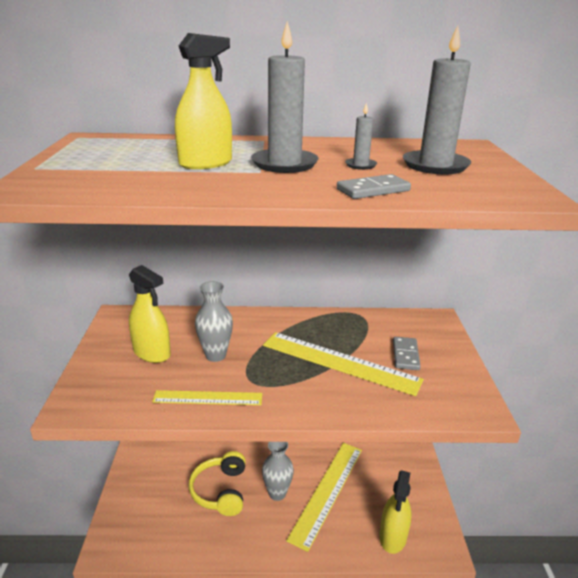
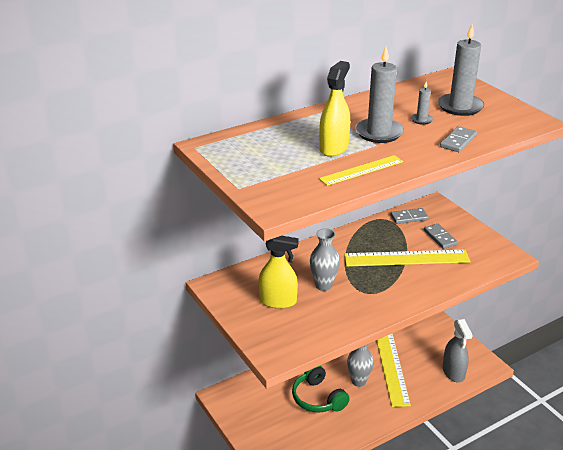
camera: 30 degrees left, 5 degrees up
yellow ruler [152,390,262,405] -> yellow ruler moved to [319,155,403,186]
yellow headphones [189,451,246,516] -> green headphones [292,365,350,413]
yellow spray bottle [379,470,412,554] -> grey spray bottle [443,319,473,382]
none -> grey domino [390,208,429,224]

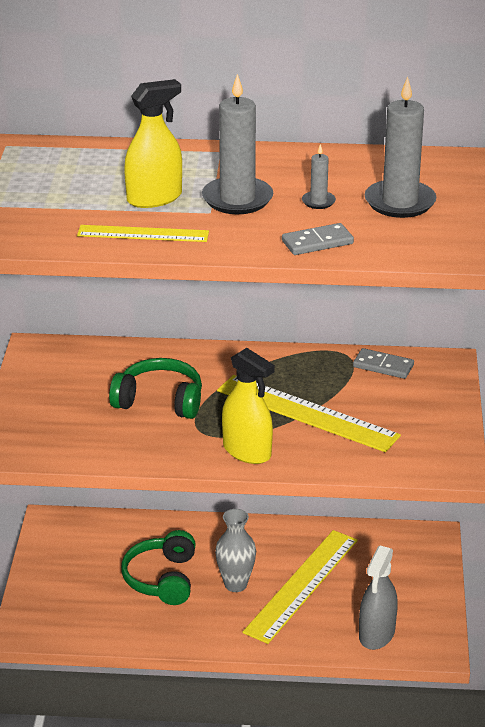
camera: 35 degrees right, 0 degrees up
yellow spray bottle [258,236,299,309] -> yellow spray bottle moved to [222,348,275,464]
grey vase [310,228,340,291] -> green headphones [109,358,202,419]
grey domino [424,224,458,249] -> none

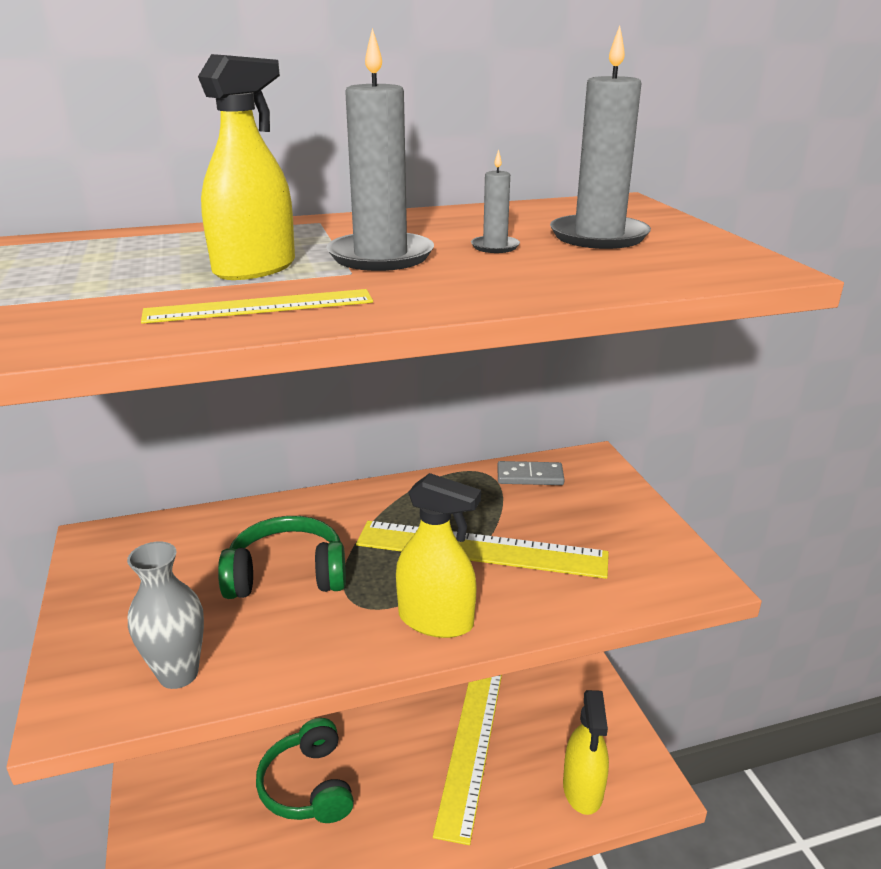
camera: 20 degrees left, 5 degrees down
grey vase [215,509,256,592] -> grey vase moved to [127,542,204,689]
grey domino [282,223,354,255] -> none
grey spray bottle [359,546,398,650] -> yellow spray bottle [563,690,609,815]

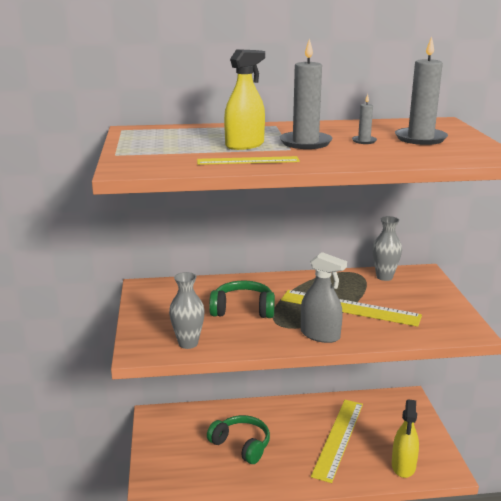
camera: 10 degrees right, 5 degrees down
green headphones [256,718,354,823] -> green headphones turned 135 degrees clockwise [207,415,270,464]
yellow spray bottle [396,473,481,638] -> grey spray bottle [301,252,347,343]
grey domino [497,461,565,485] -> grey vase [372,216,402,281]

